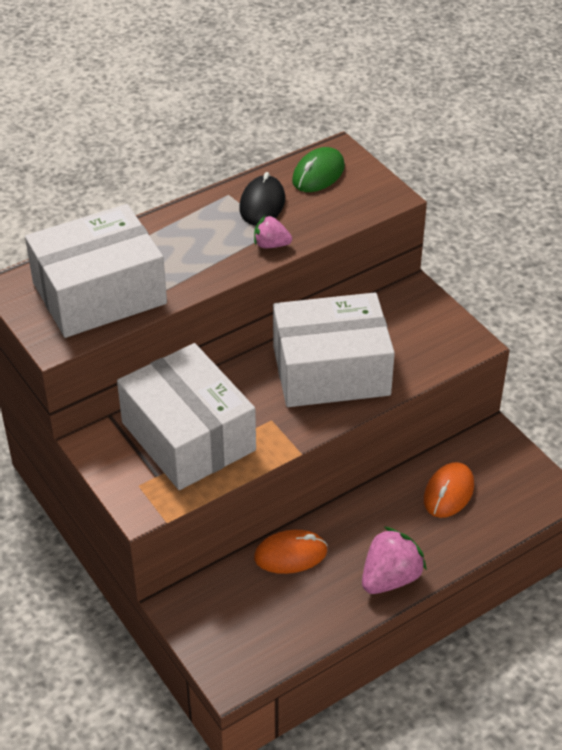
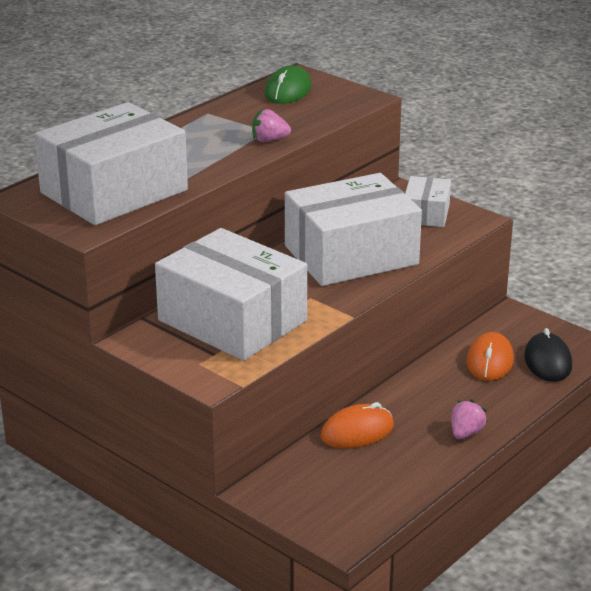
camera: 15 degrees left, 15 degrees down
black mouse [239,172,285,226] -> black mouse moved to [524,328,572,382]
pink strawberry [362,526,427,594] -> pink strawberry [451,399,487,439], size x0.58
none -> white box [405,176,451,227]

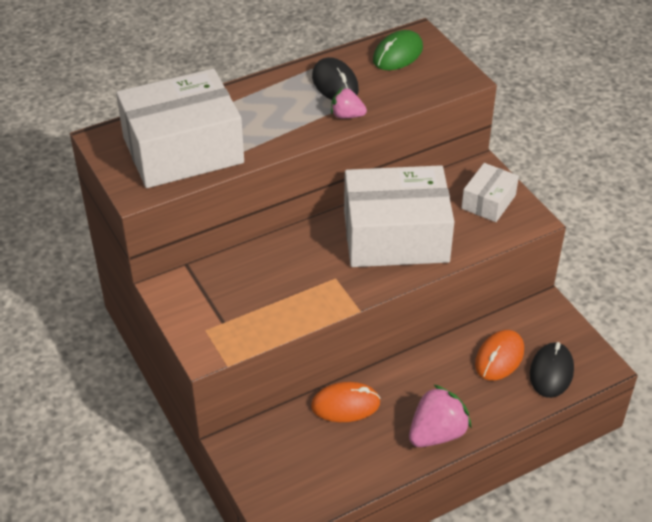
camera: 20 degrees right, 15 degrees up
white box [155,228,307,361] -> none
pink strawberry [451,399,487,439] -> pink strawberry [409,384,472,447], size x1.72
none -> black mouse [312,57,359,100]

